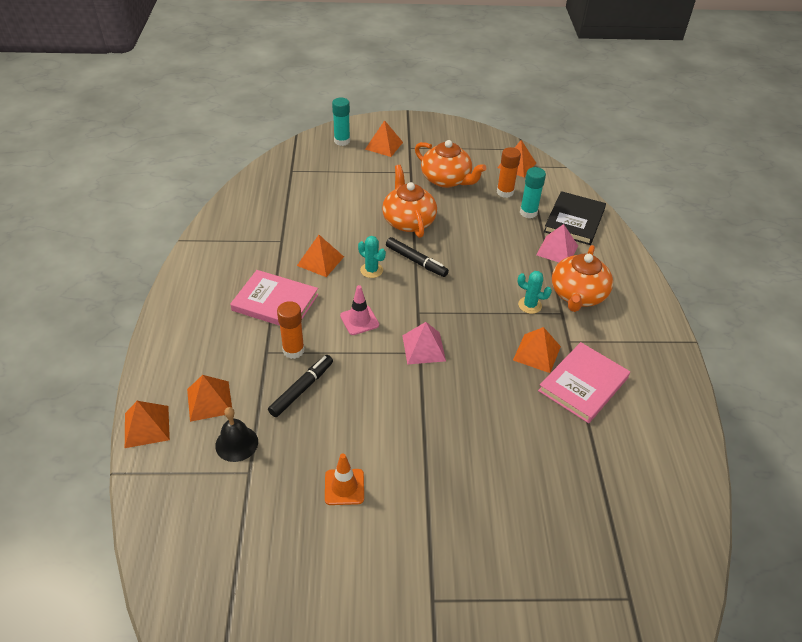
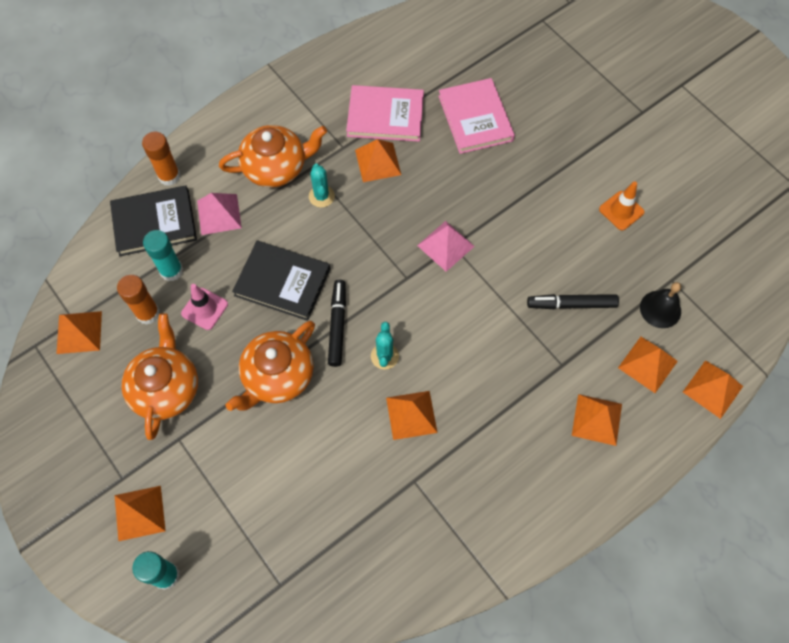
camera: 125 degrees left, 20 degrees up
pink book [230,270,319,326] -> pink book moved to [438,78,515,154]
orange glue stick [277,301,305,359] -> orange glue stick moved to [142,132,180,186]
pink traffic cone [340,285,379,335] -> pink traffic cone moved to [181,284,228,330]
none -> black book [232,241,330,321]
none -> orange pyramid [572,394,622,446]

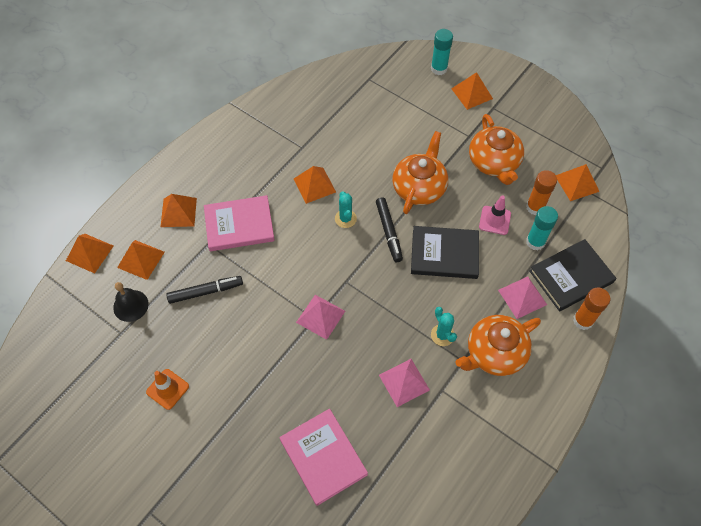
camera: 165 degrees right, 5 degrees down
pink book [346,85,424,142] -> pink book moved to [204,195,275,251]
orange pyramid [355,139,401,182] -> pink pyramid [379,359,430,407]

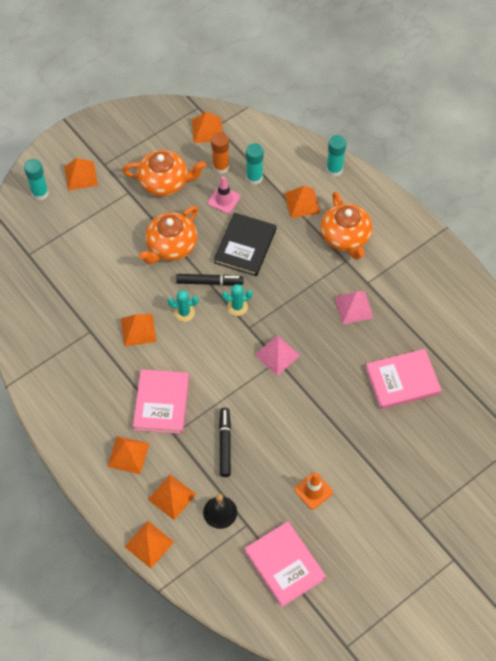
camera: 75 degrees left, 0 degrees up
orange teapot [392,131,448,214] -> orange teapot turned 90 degrees counterclockwise [139,206,198,264]
turquoise cactus [431,307,457,346] -> turquoise cactus moved to [222,284,253,316]
pink pyramid [498,276,547,319] -> orange pyramid [285,186,320,218]
black book [529,239,616,311] -> none
orange glue stick [573,288,610,330] -> turquoise glue stick [326,135,346,177]
none -> pink book [245,521,326,607]

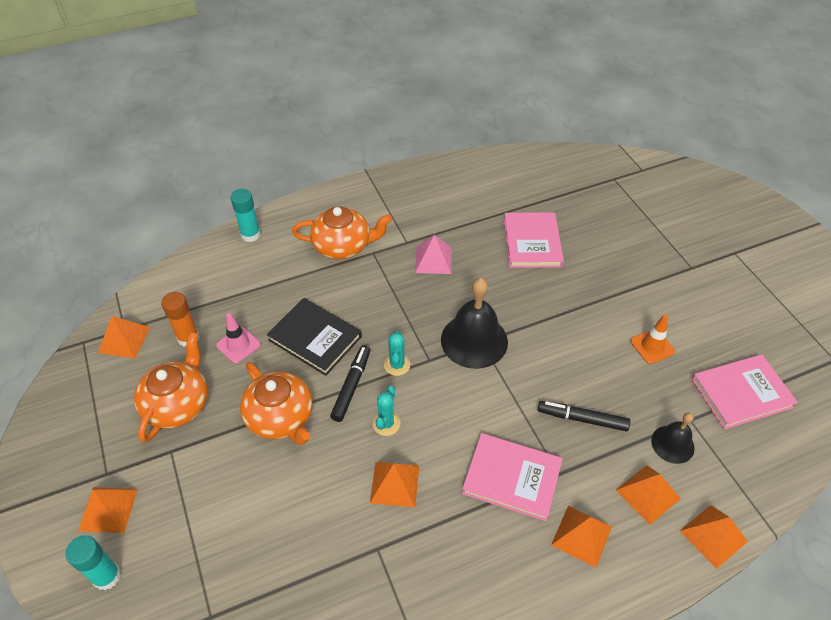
camera: 75 degrees left, 10 degrees down
turquoise glue stick [246,143,264,185] -> none
pink pyramid [255,335,301,376] -> black bell [441,278,508,369]
orange pyramid [285,186,320,218] -> none

